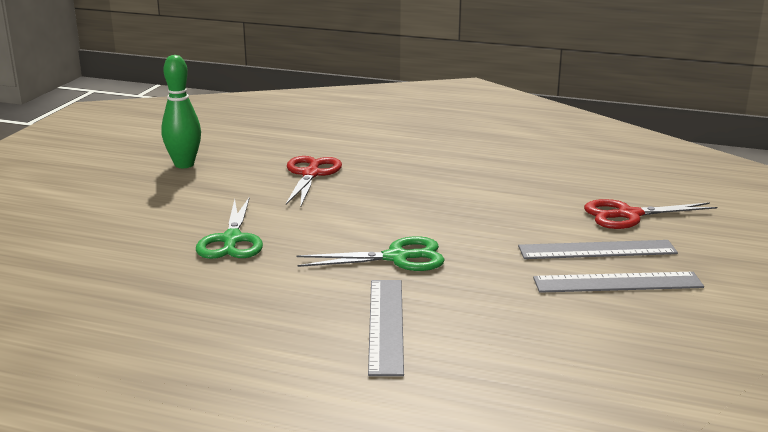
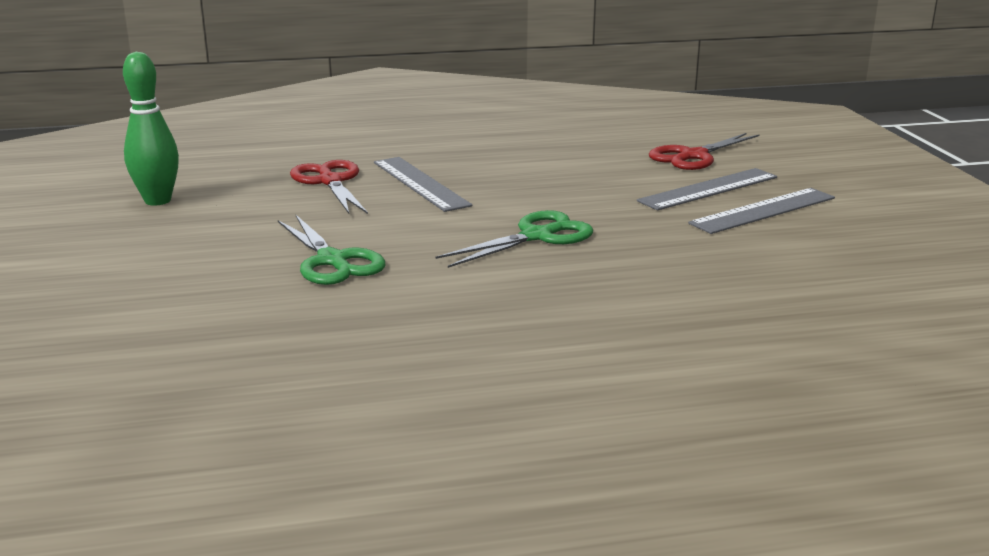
camera: 30 degrees left, 0 degrees up
grey ruler [368,280,404,376] -> grey ruler moved to [374,157,472,212]

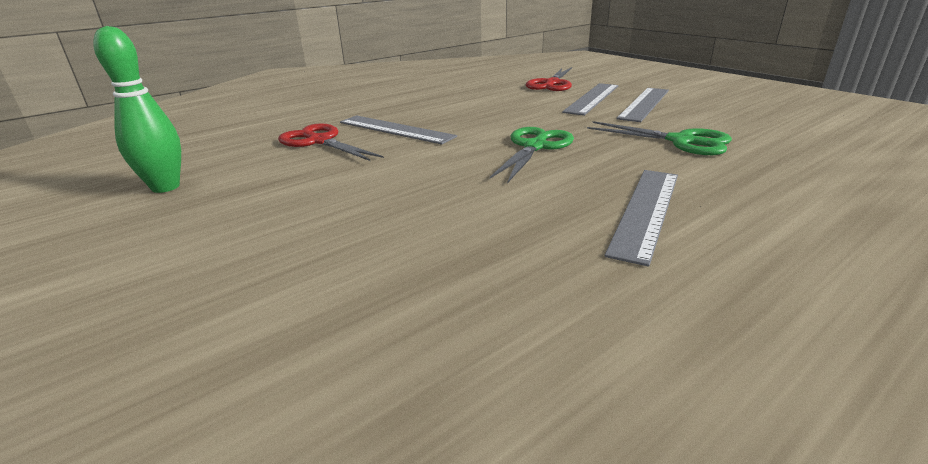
camera: 25 degrees left, 5 degrees up
green scissors [278,215,385,285] -> green scissors moved to [587,121,732,155]
none -> grey ruler [605,170,678,267]

